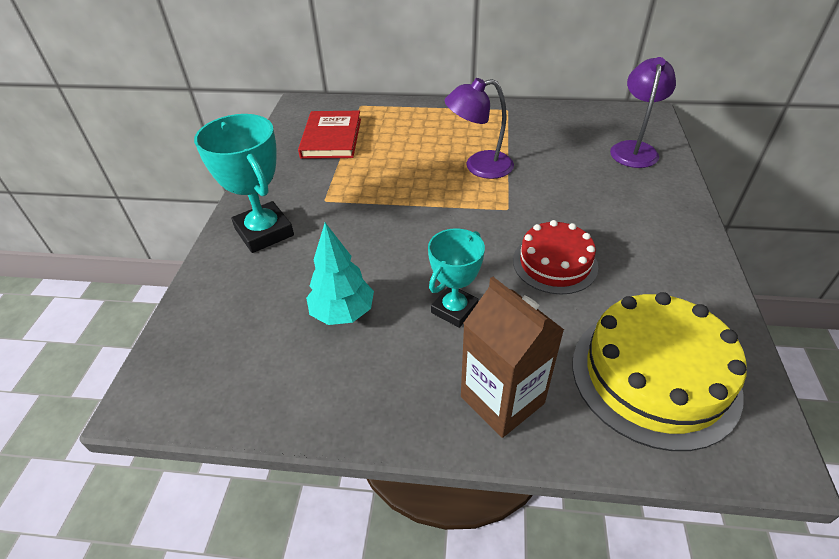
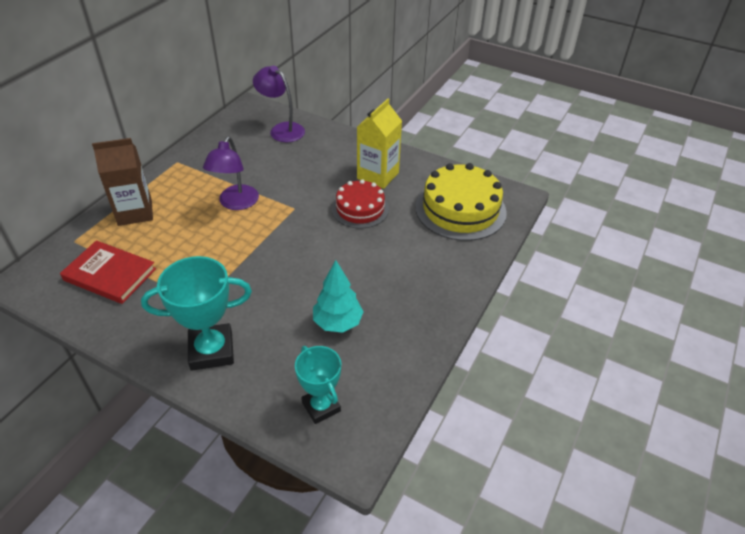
camera: 70 degrees left, 0 degrees up
turquoise trophy [428,228,485,328] -> turquoise trophy moved to [295,346,341,424]
brown carton [461,277,564,438] -> brown carton moved to [92,138,153,226]
none -> yellow carton [357,99,402,189]

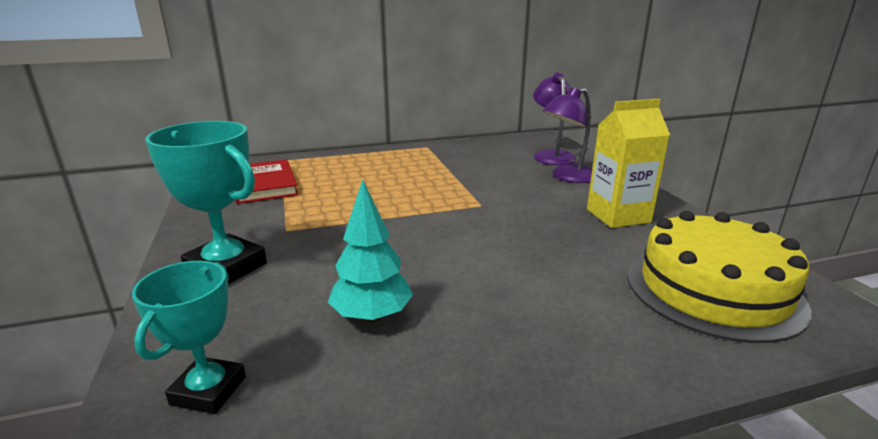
camera: 45 degrees right, 20 degrees down
brown carton [92,138,153,226] -> none
purple lamp [203,136,259,210] -> purple lamp moved to [543,88,592,183]
red cake [332,179,389,228] -> none

